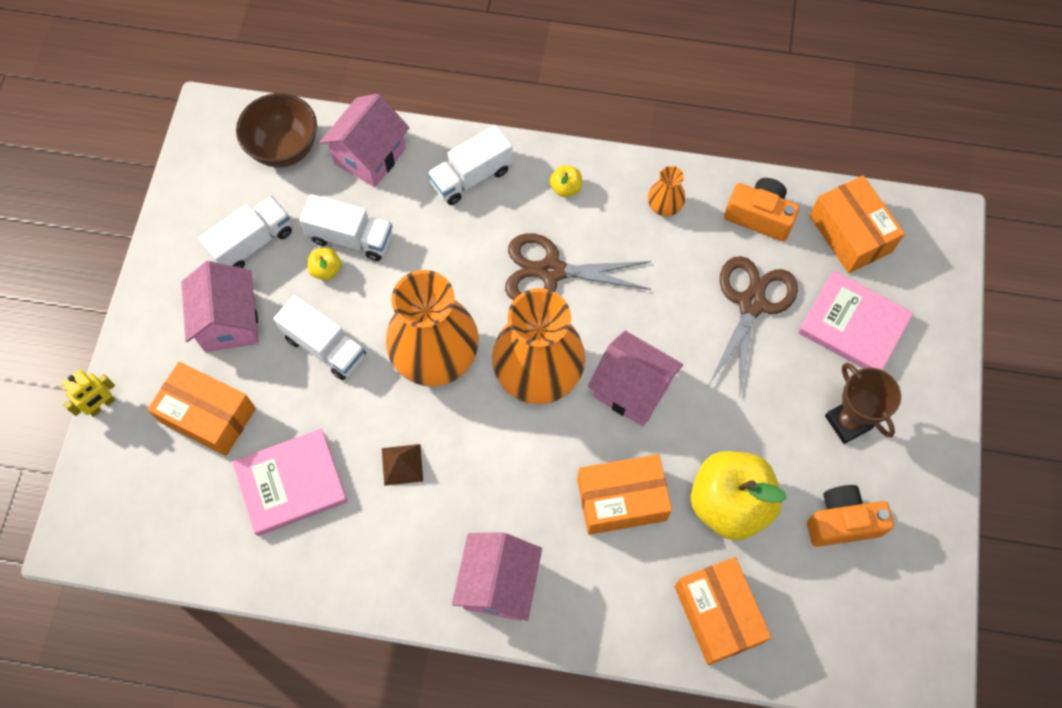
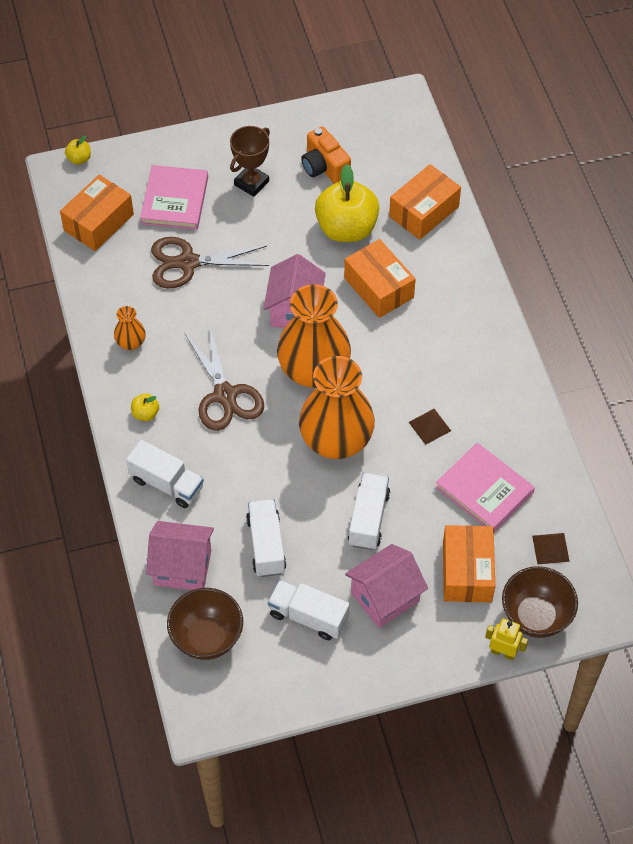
camera: 115 degrees left, 10 degrees down
yellow apple [308,247,341,280] -> yellow apple moved to [65,136,91,164]
pink house [452,532,542,621] -> none
orange camera [724,178,800,241] -> none
none -> brown bowl [502,566,578,638]
none -> brown pyramid [532,533,570,565]

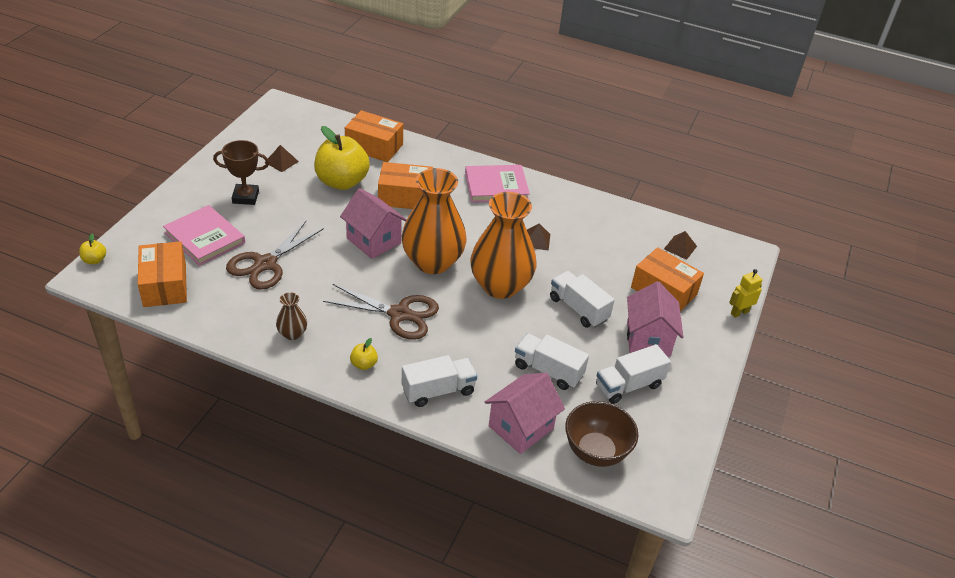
camera: 55 degrees left, 15 degrees down
orange vase [114,306,146,350] -> brown vase [276,292,307,340]
brown trophy [230,126,270,197] -> brown trophy turned 75 degrees counterclockwise [213,140,269,205]
orange camera [301,126,351,184] -> brown pyramid [264,145,299,172]
orange box [389,164,461,240] -> orange box turned 60 degrees counterclockwise [345,110,403,162]
pink book [435,443,535,532] -> pink book moved to [465,165,530,203]
brown bowl [502,566,578,638] -> none

